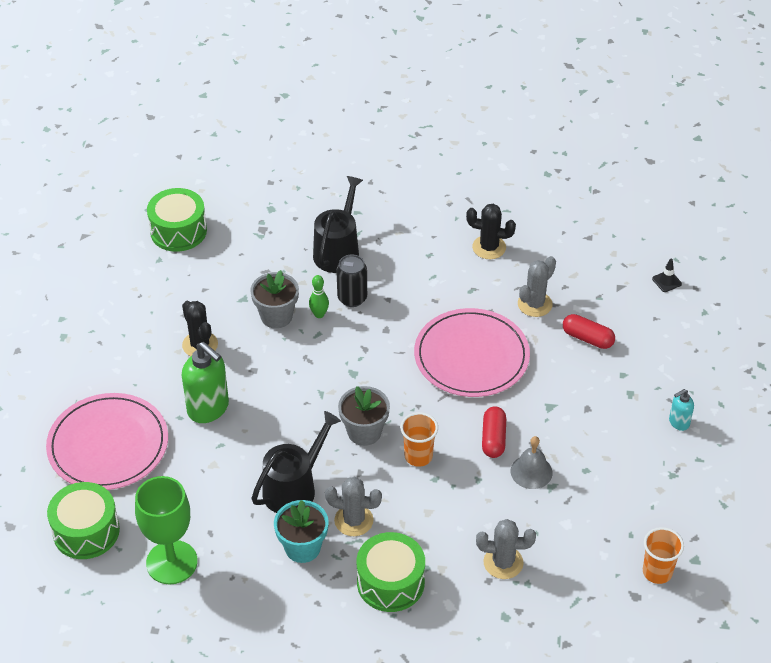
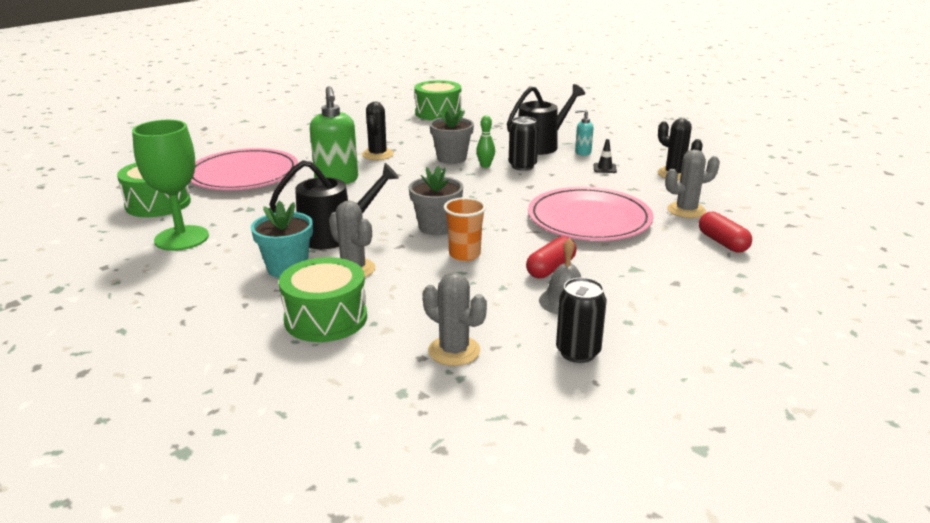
camera: 35 degrees right, 20 degrees down
orange cup [643,527,684,584] -> none
black traffic cone [652,259,682,292] -> black traffic cone moved to [594,139,617,173]
turquoise soap dispenser [669,389,694,431] -> turquoise soap dispenser moved to [575,109,593,156]
none -> black can [556,278,606,363]

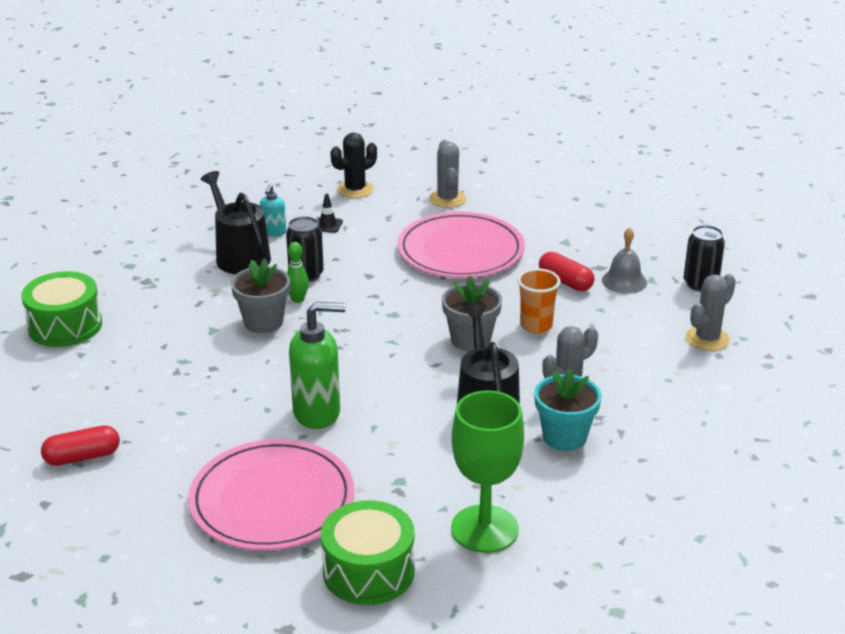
camera: 85 degrees left, 5 degrees up
green drum [279,257,367,342] -> none
black cactus [362,102,394,160] -> none
red capsule [699,212,752,253] -> red capsule moved to [41,425,120,466]

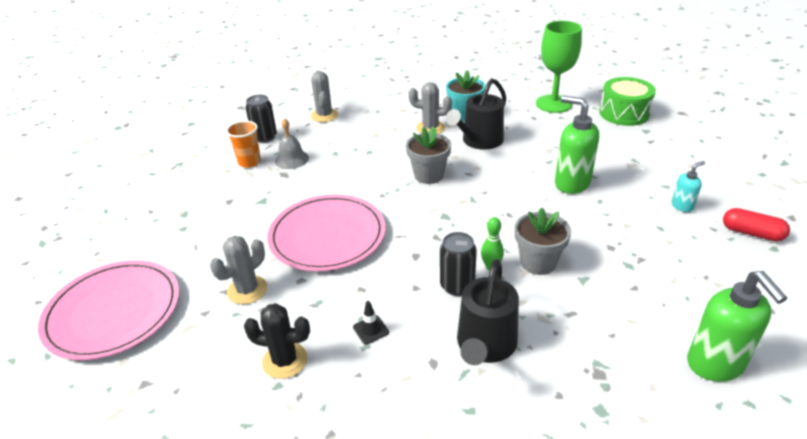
camera: 130 degrees left, 5 degrees up
green drum [21,271,102,347] -> green soap dispenser [687,271,787,382]
pink plate [188,439,354,550] -> pink plate moved to [38,260,179,360]
turquoise soap dispenser [260,184,286,236] -> turquoise soap dispenser moved to [672,161,705,212]
orange cup [517,268,561,334] -> orange cup moved to [226,121,261,168]
red capsule [539,252,594,291] -> none
grey cactus [686,274,736,351] -> grey cactus turned 75 degrees clockwise [311,71,338,122]

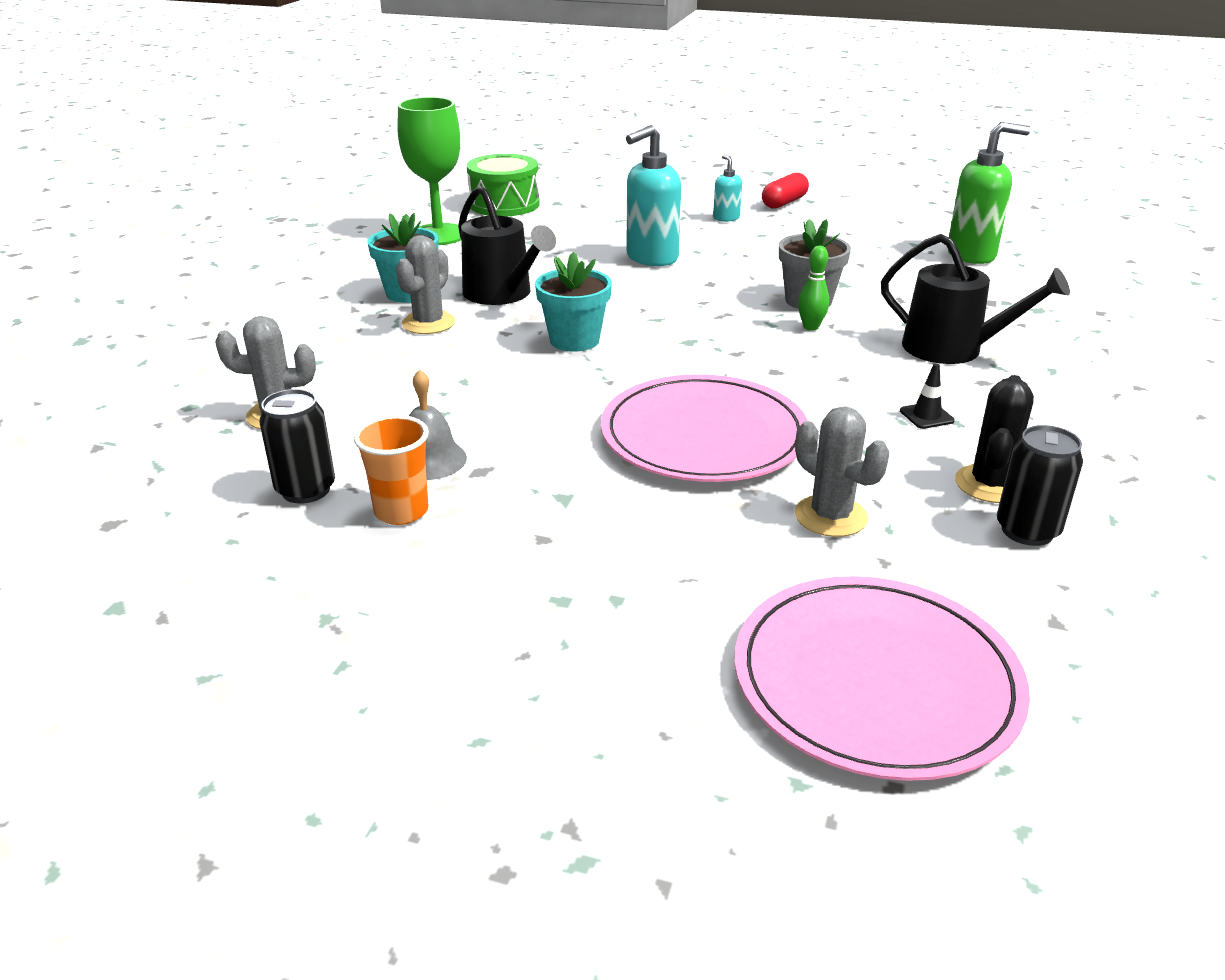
camera: 80 degrees left, 5 degrees down
grey flower pot [406,126,451,184] -> turquoise flower pot [535,252,612,352]
black can [440,232,477,296] -> black can moved to [997,425,1083,546]
green soap dispenser [555,96,599,194] -> turquoise soap dispenser [626,125,681,266]

